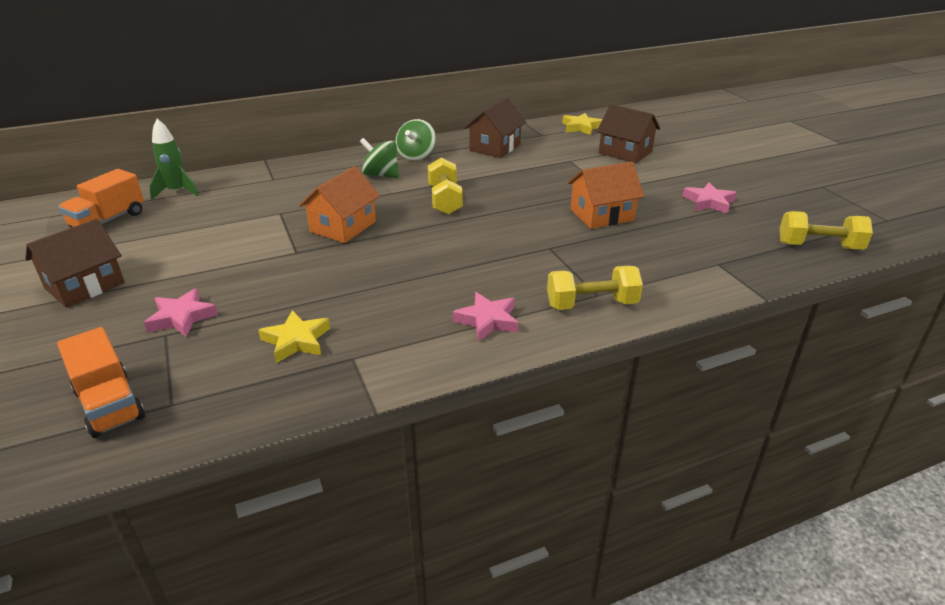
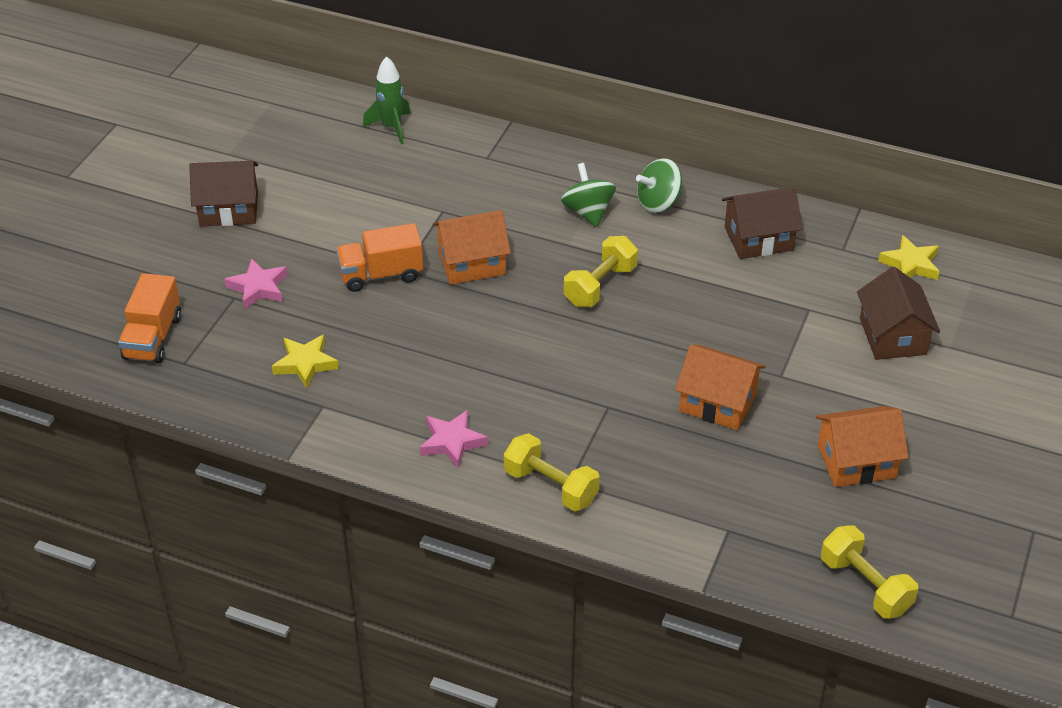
camera: 45 degrees right, 10 degrees up
orange truck [58,169,144,228] -> orange truck moved to [336,223,423,292]
pink star [682,182,737,214] -> orange house [816,406,908,487]

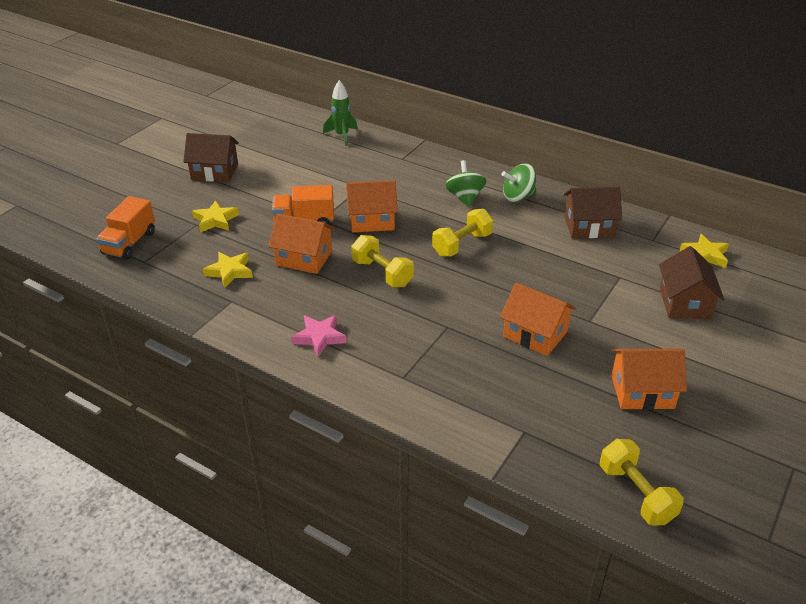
camera: 10 degrees right, 5 degrees down
pink star [225,258,287,309] -> yellow star [192,200,239,233]
yellow dumbbell [504,433,600,511] -> yellow dumbbell moved to [351,235,414,287]
none -> orange house [268,214,335,274]

